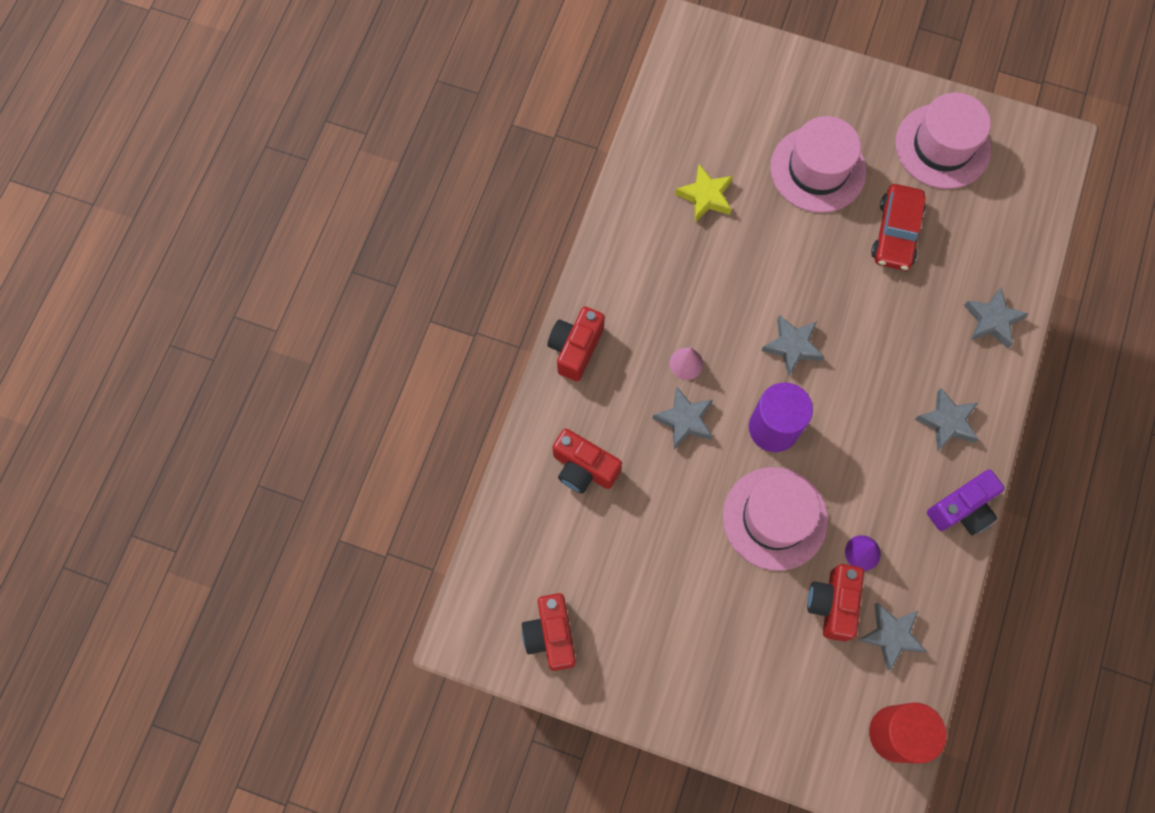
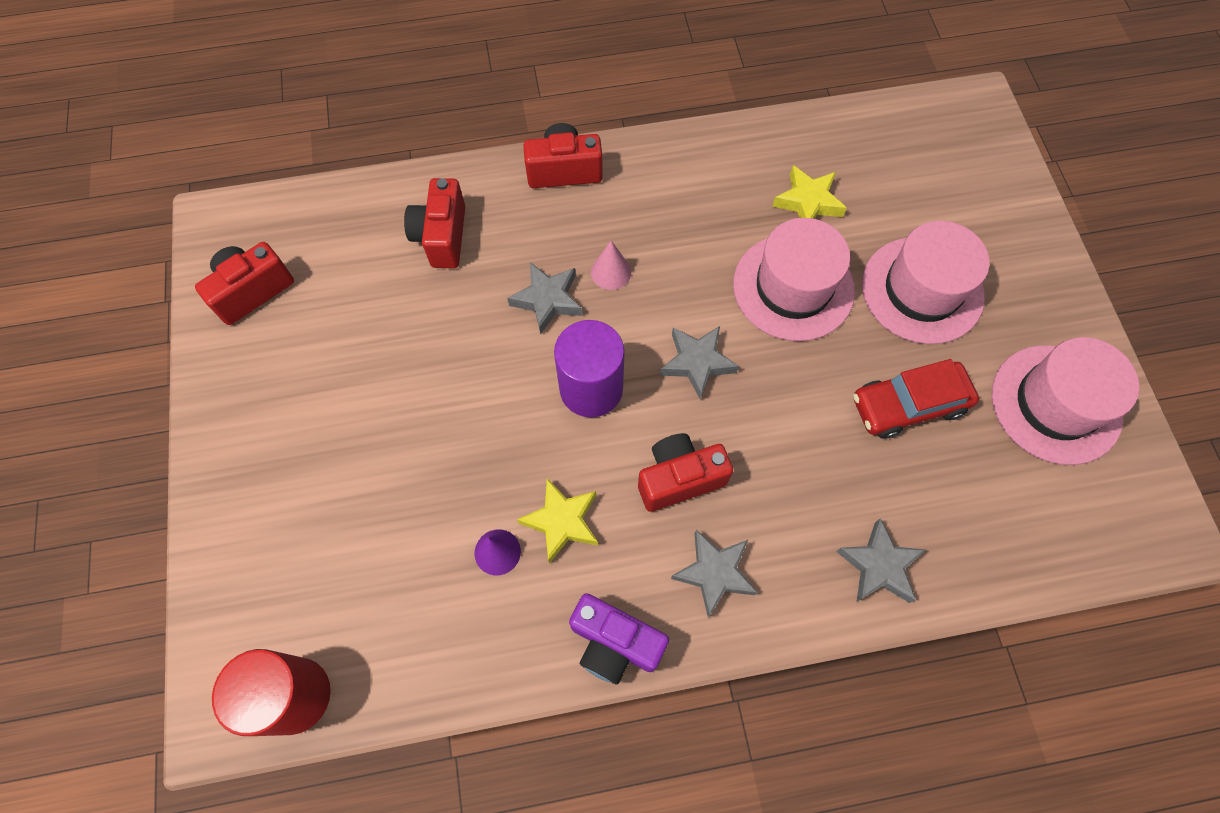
camera: 60 degrees right, 5 degrees down
pink hat [723,467,828,571] -> pink hat moved to [733,218,855,341]
red camera [807,564,864,641] -> red camera moved to [638,433,733,512]
grey star [858,603,927,670] -> none
none -> yellow star [517,478,598,564]

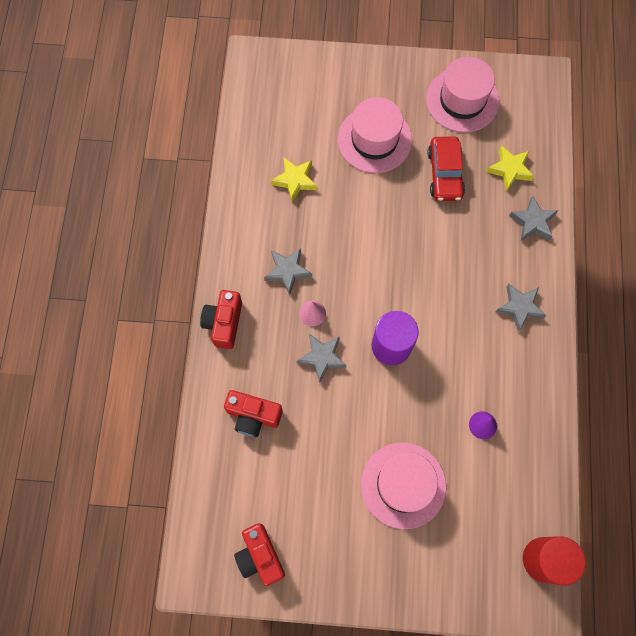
camera: 75 degrees left, 5 degrees up
yellow star [517,478,598,564] -> yellow star moved to [487,145,535,191]
purple camera [569,593,669,685] -> none
red camera [638,433,733,512] -> none
grey star [660,326,739,400] -> grey star moved to [264,248,312,295]
pink hat [733,218,855,341] -> pink hat moved to [361,442,446,529]

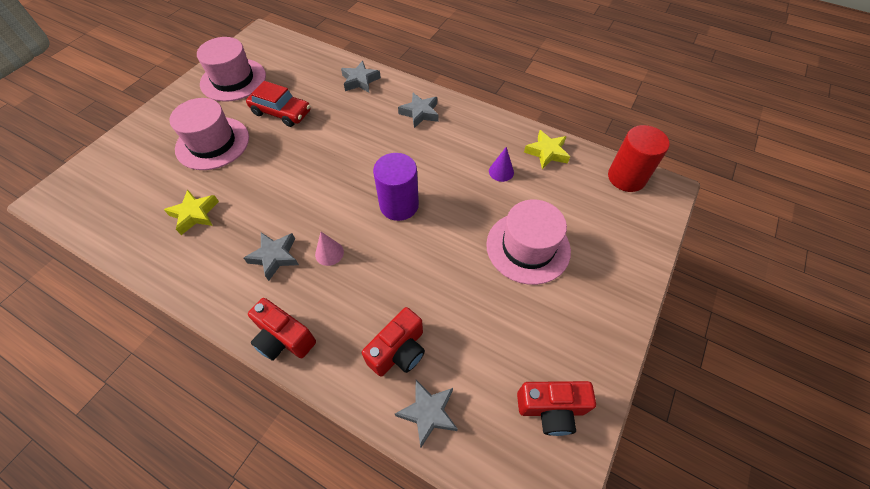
camera: 65 degrees left, 15 degrees down
grey star [297,334,346,382] -> grey star moved to [395,380,458,447]
yellow star [487,145,535,191] -> yellow star moved to [524,130,570,169]

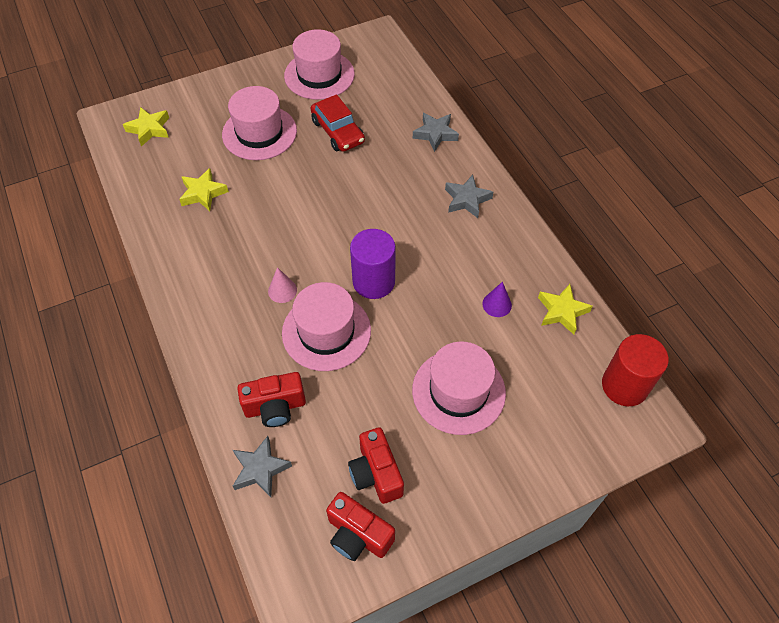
camera: 35 degrees right, 0 degrees up
grey star [244,233,299,281] -> none
red camera [248,298,316,361] -> red camera moved to [348,427,404,504]
none -> yellow star [123,107,169,147]
none -> pink hat [282,282,371,371]

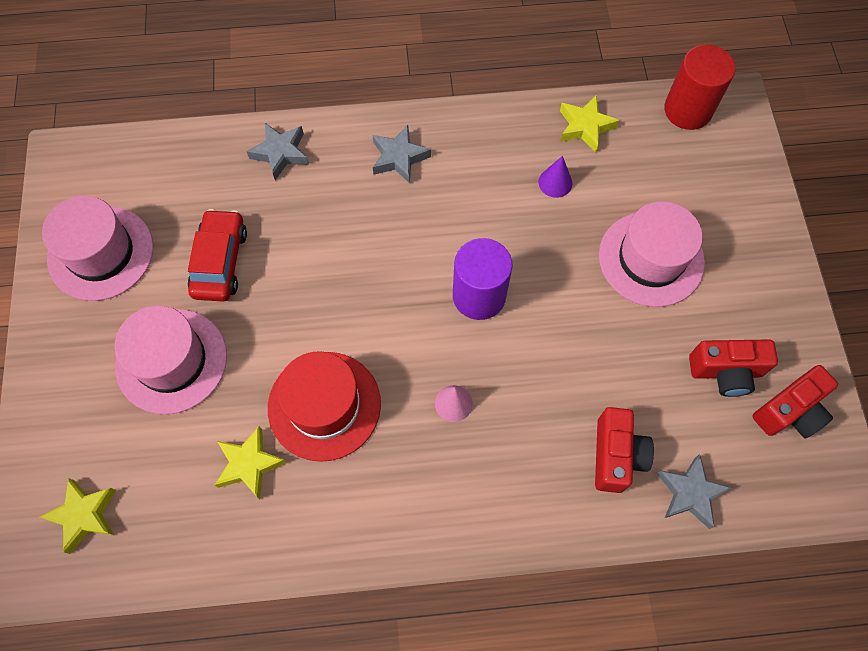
camera: 70 degrees left, 10 degrees up
pink hat [282,282,371,371] -> none
red car [311,94,365,152] -> red car turned 75 degrees counterclockwise [188,209,247,302]
none -> red hat [268,351,381,462]

